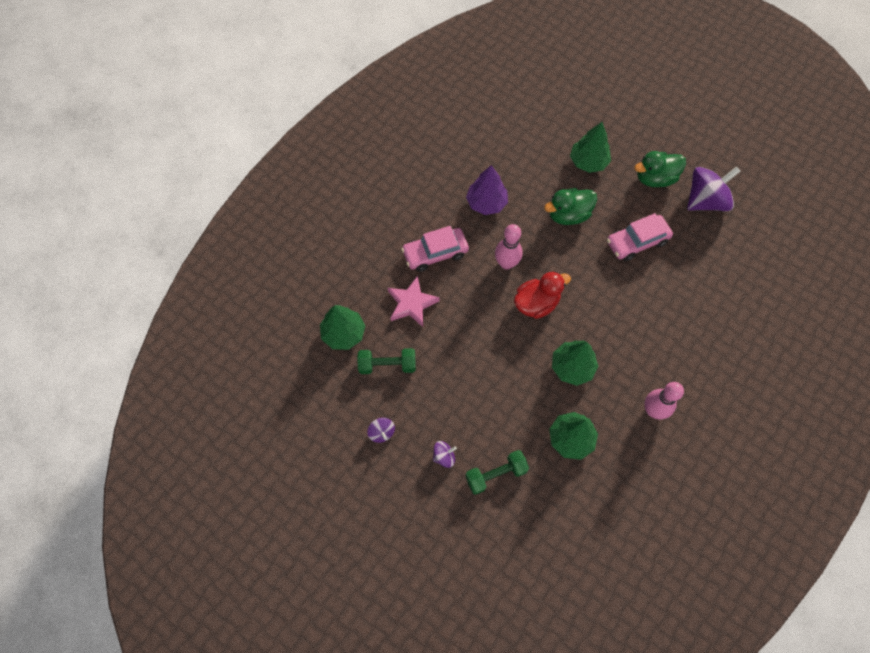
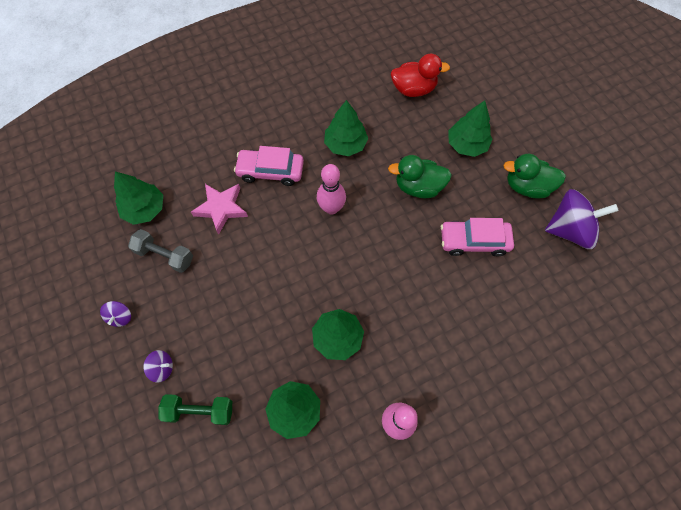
camera: 25 degrees right, 0 degrees up
green dumbbell [357,348,416,374] -> grey dumbbell [128,229,193,273]
purple tree [466,165,508,215] -> green tree [324,100,368,156]
red duck [514,271,571,319] -> red duck moved to [391,54,450,97]

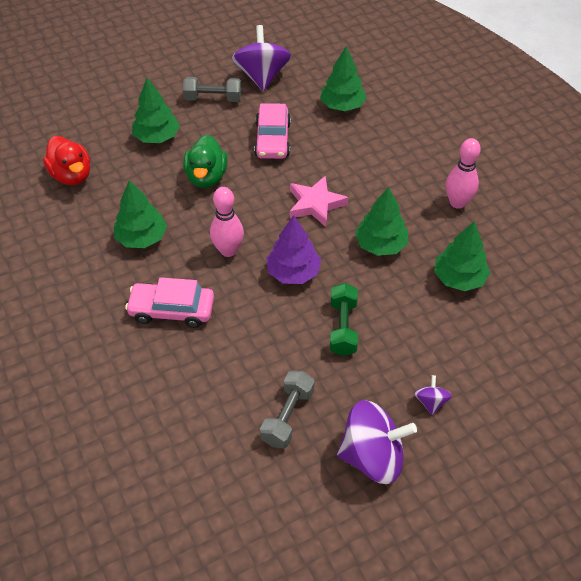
camera: 90 degrees left, 15 degrees down
purple spinning top [100,301,131,327] -> purple spinning top [337,400,417,484], size x2.20
green tree [114,172,163,225] -> green tree moved to [320,46,367,111]
green dumbbell [159,394,232,425] -> green dumbbell moved to [330,283,358,356]
pink star [191,184,248,235] -> pink star moved to [290,175,348,227]
pink car [234,146,304,186] -> pink car turned 90 degrees clockwise [125,277,214,328]
red duck [391,54,450,97] -> red duck turned 150 degrees clockwise [43,136,90,185]
green duck [503,154,566,199] -> grey dumbbell [183,77,241,102]
none -> purple tree [266,215,321,284]

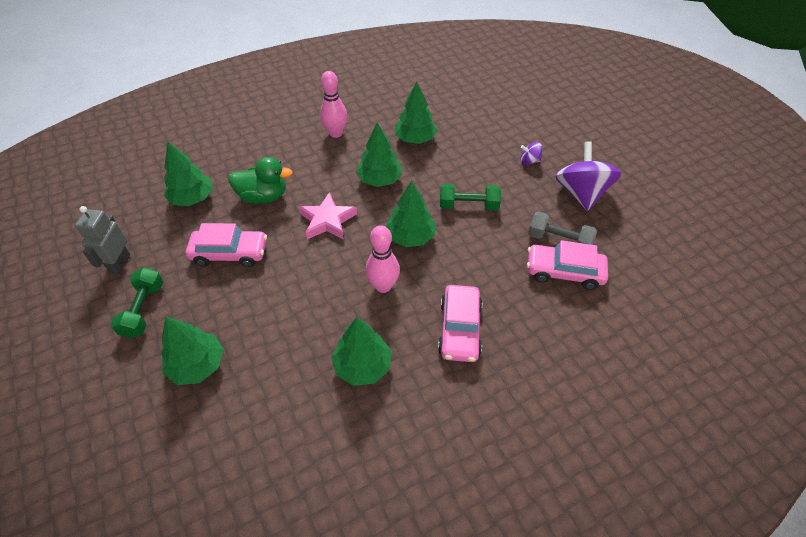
camera: 90 degrees left, 0 degrees up
red duck [43,136,90,185] -> none
grey dumbbell [183,77,241,102] -> green dumbbell [111,267,163,338]
green duck [183,135,228,188] -> green duck moved to [228,157,293,204]
purple spinning top [232,25,291,91] -> grey robot [75,206,130,275]
purple tree [266,215,321,284] -> green tree [385,181,435,247]
none -> pink car [527,240,608,290]

